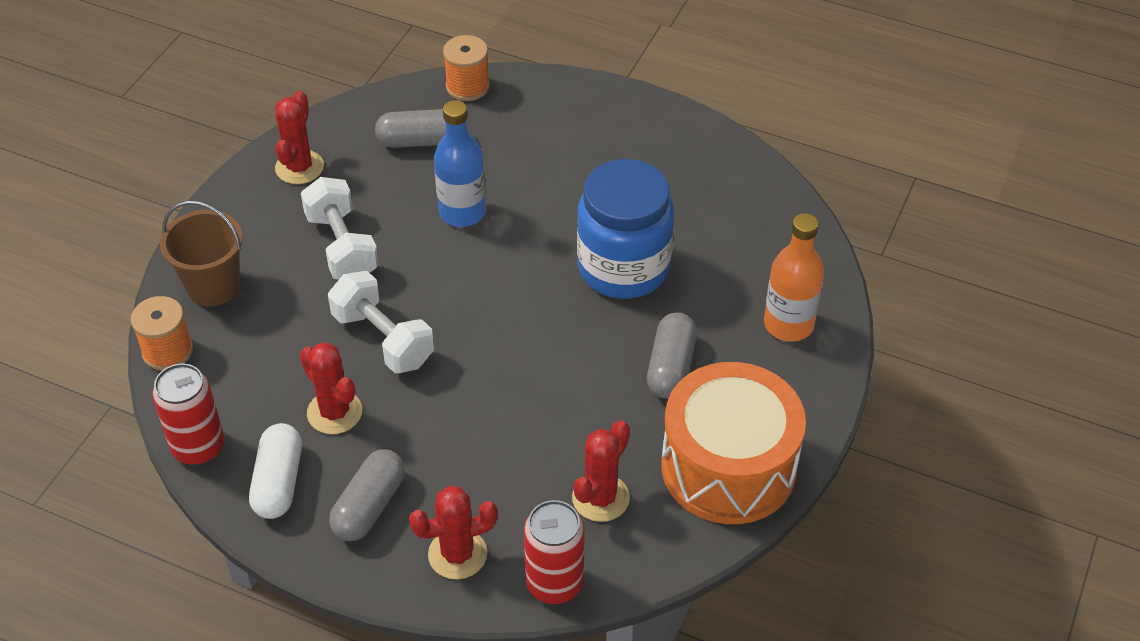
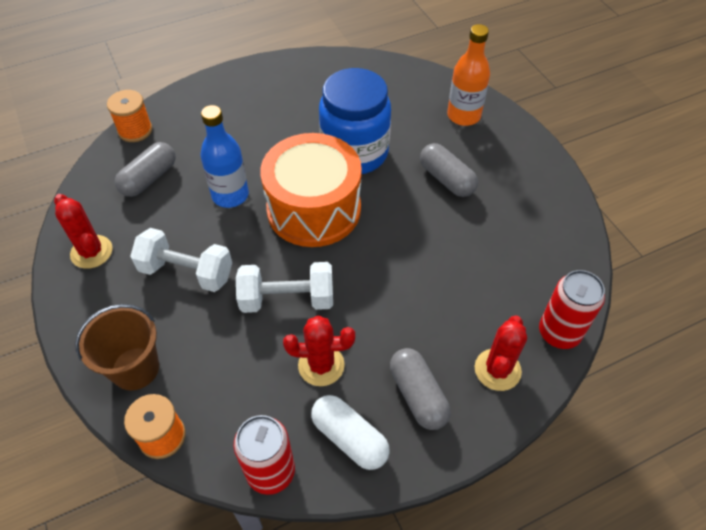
camera: 50 degrees left, 5 degrees up
red cactus [572,420,630,522] -> none
orange drum [661,362,806,524] -> orange drum moved to [260,133,362,247]

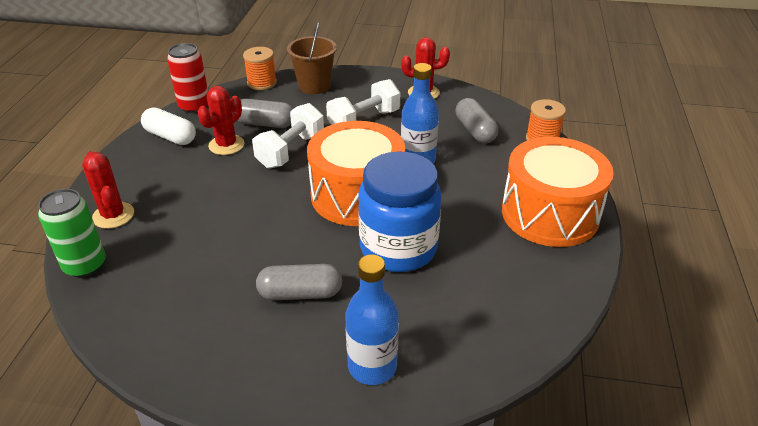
camera: 125 degrees right, 15 degrees down
white capsule [311,395,390,470] -> white capsule turned 45 degrees clockwise [141,108,196,145]
grey capsule [390,348,450,430] -> grey capsule moved to [237,99,293,128]
orange bottle [447,24,490,126] -> blue bottle [345,254,399,385]
red can [539,270,605,349] -> green can [38,189,106,278]
none -> orange drum [502,137,614,247]

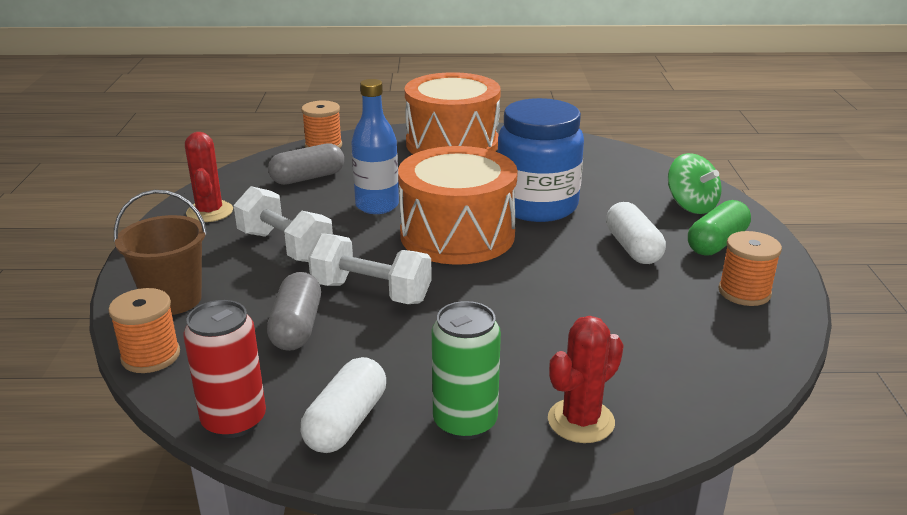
camera: 100 degrees left, 10 degrees down
green can [38,189,106,278] -> green can moved to [432,301,501,440]
red cactus [197,86,245,155] -> none
grey capsule [256,264,342,300] -> white capsule [606,202,666,264]
blue bottle [345,254,399,385] -> green spinning top [668,153,722,214]
none -> green capsule [688,200,751,256]
none -> orange spool [718,231,782,306]

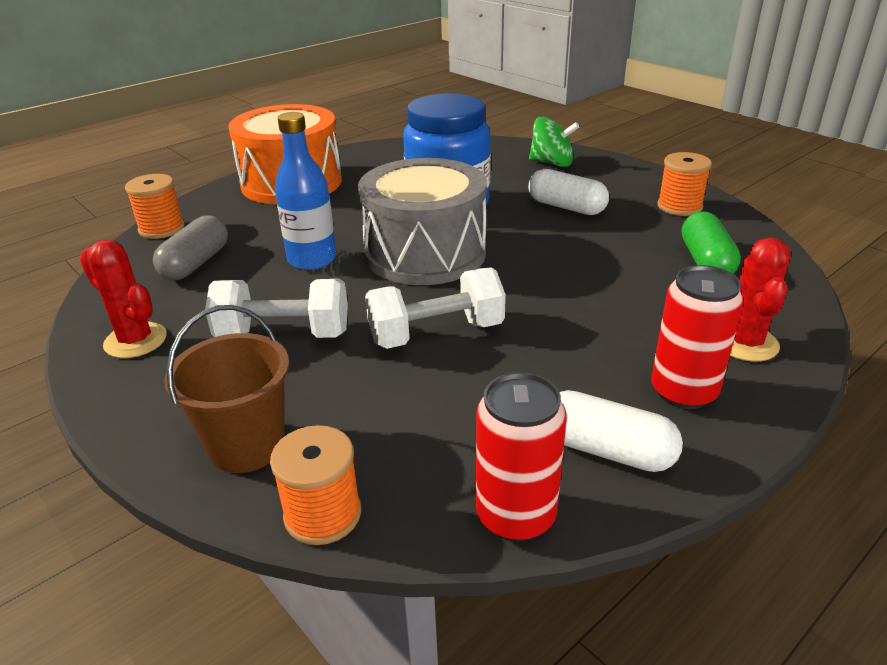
camera: 40 degrees left, 5 degrees up
grey capsule [267,272,321,351] -> none
white capsule [300,357,386,453] -> white capsule turned 45 degrees counterclockwise [560,390,683,472]
orange drum [398,146,518,265] -> grey drum [358,158,487,285]
green can [432,301,501,440] -> red can [651,265,744,409]
green capsule [688,200,751,256] -> green capsule moved to [682,211,741,274]

